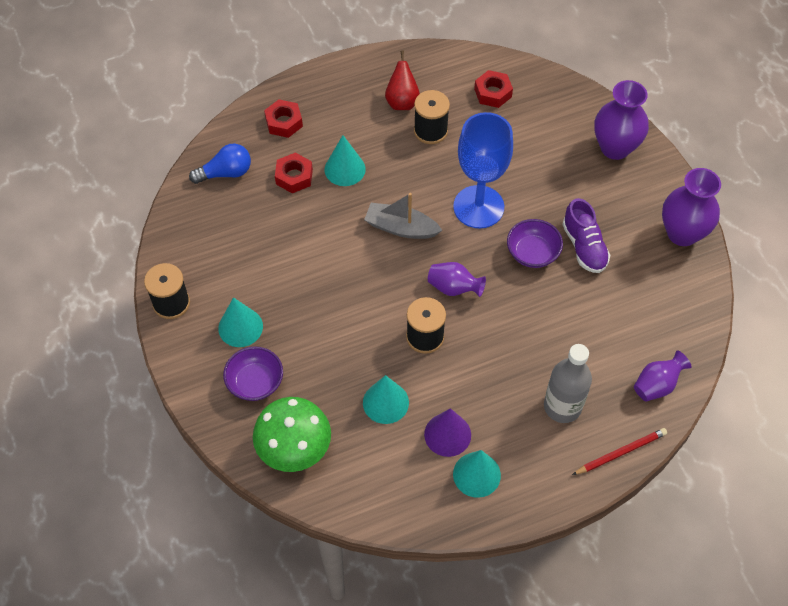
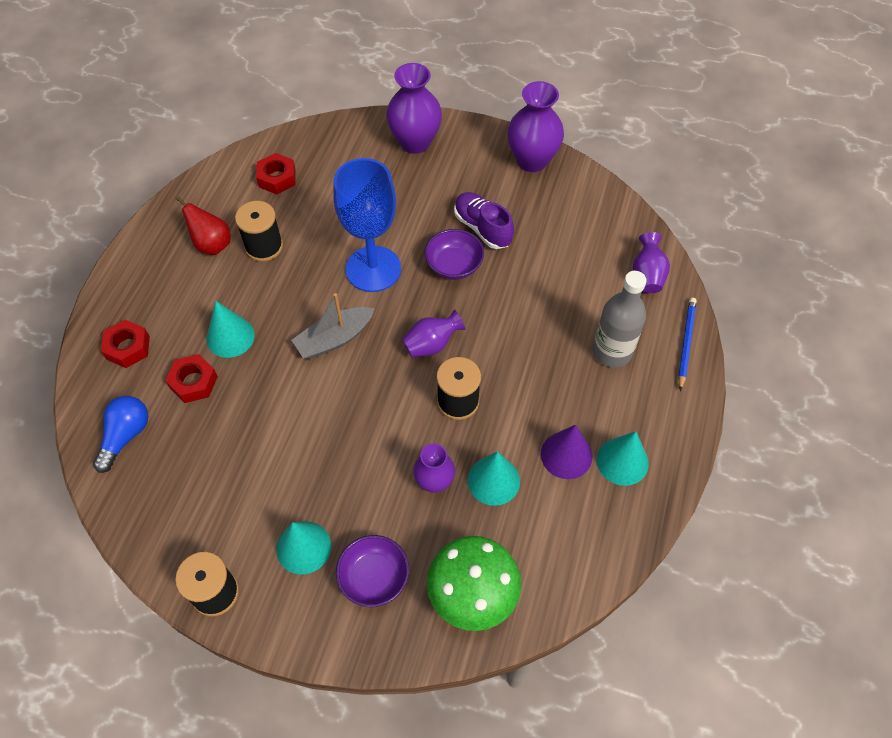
camera: 50 degrees left, 0 degrees up
purple shoe [562,198,610,273] -> purple shoe turned 150 degrees counterclockwise [454,192,514,249]
red pencil [572,428,667,475] -> blue pencil [678,298,697,391]
none -> purple vase [413,443,455,493]

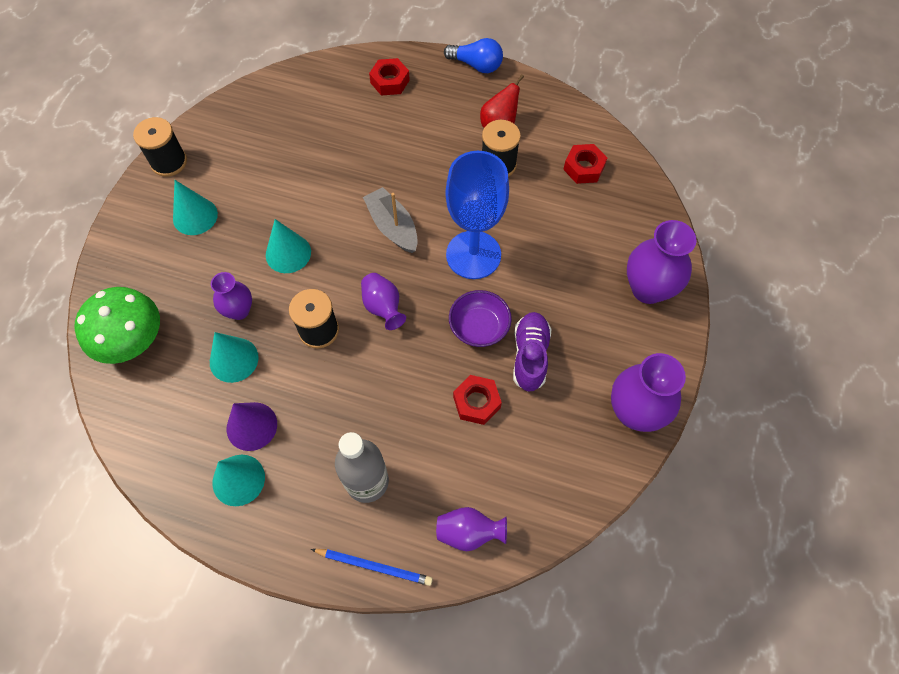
camera: 90 degrees right, 5 degrees up
blue light bulb [93,396,148,473] -> blue light bulb moved to [444,38,503,73]
red nut [165,354,218,403] -> red nut moved to [453,375,502,425]
turquoise cone [206,301,255,358] -> turquoise cone moved to [266,219,311,273]
purple bowl [336,535,409,607] -> none
purple shoe [454,192,514,249] -> purple shoe turned 45 degrees counterclockwise [513,312,551,392]

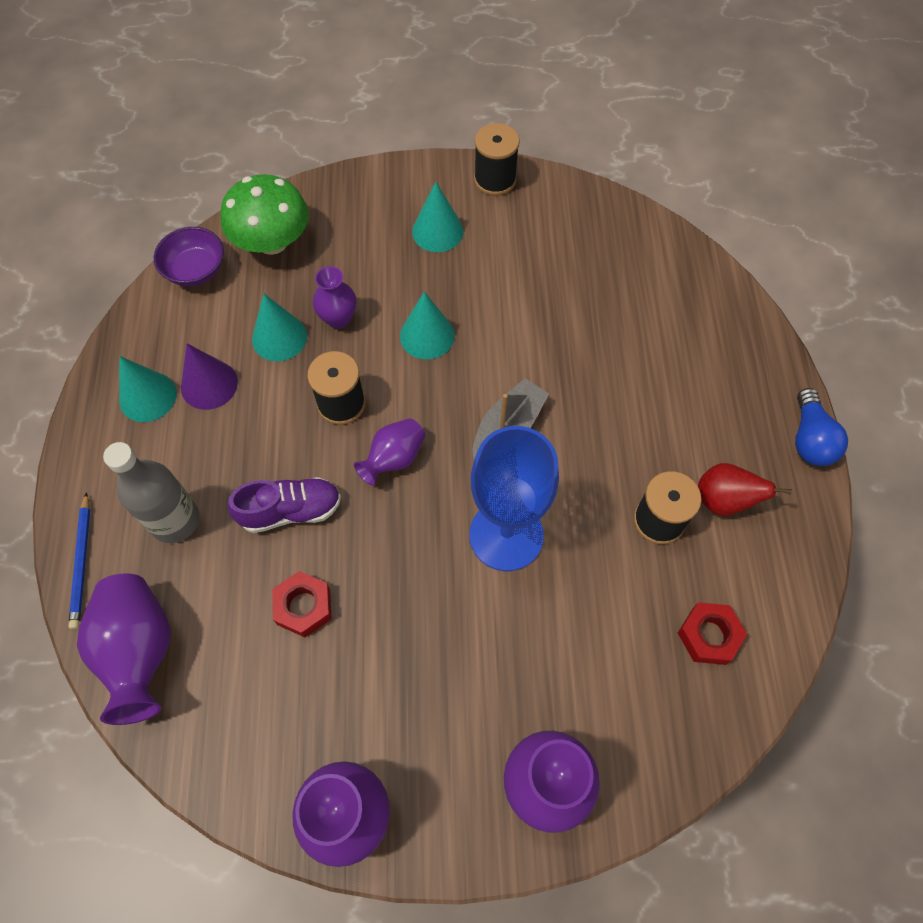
camera: 70 degrees right, 0 degrees up
red nut [369,58,410,96] -> none
purple vase [436,507,507,551] -> purple vase [77,573,171,725], size x1.66
purple bowl [449,290,512,347] -> purple bowl moved to [154,227,224,286]
purple shoe [513,312,551,392] -> purple shoe moved to [228,477,341,533]

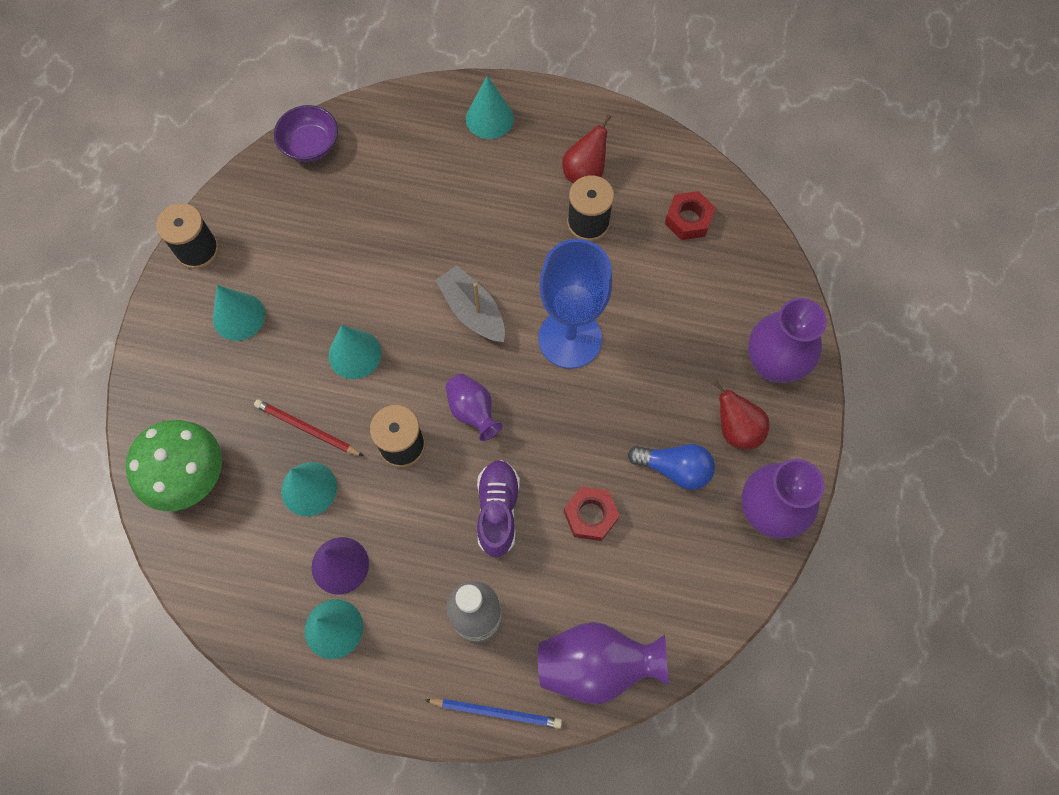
camera: 75 degrees left, 5 degrees up
purple bowl [154,227,224,286] -> purple bowl moved to [274,105,338,162]
purple vase [313,266,357,329] -> red pencil [254,399,363,456]
blue light bulb [795,388,848,466] -> blue light bulb moved to [628,444,715,490]
none -> turquoise cone [466,76,514,139]
none -> red pear [714,381,770,450]

